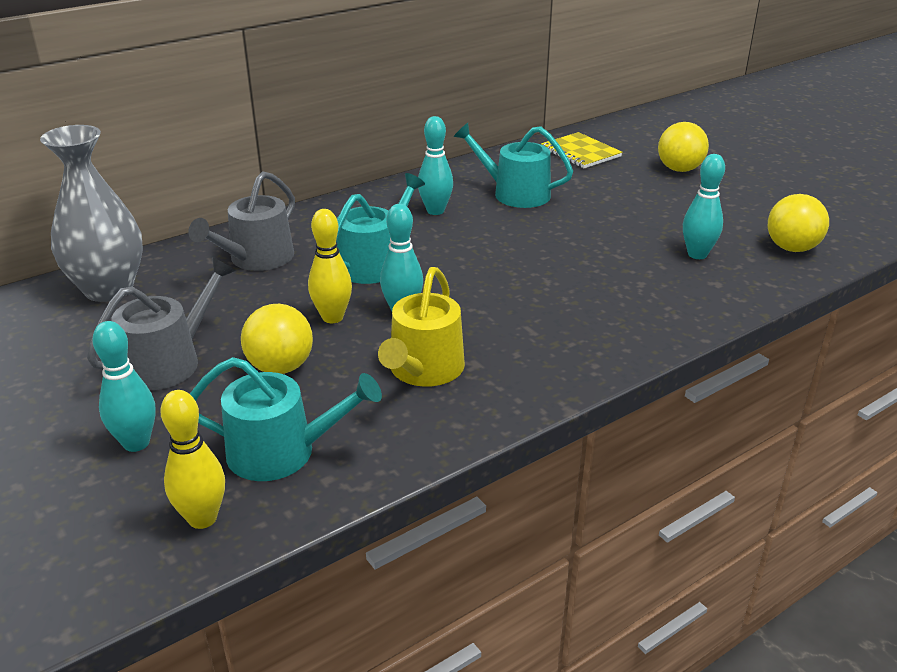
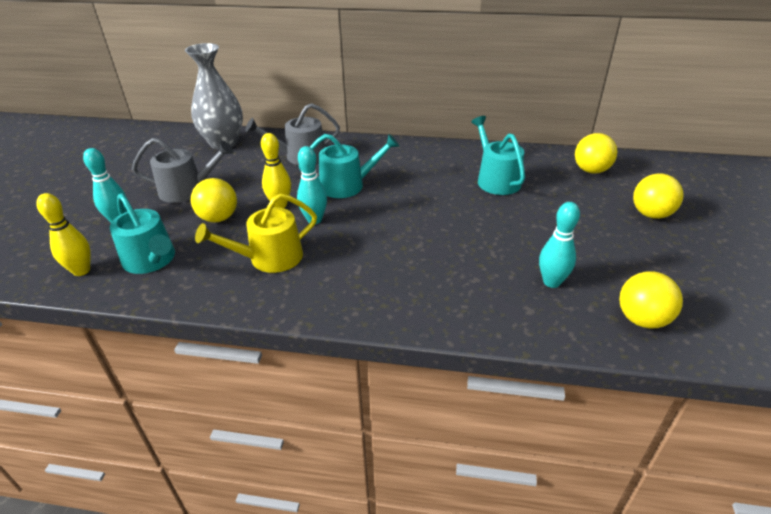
camera: 45 degrees right, 5 degrees up
turquoise bowling pin [418,116,453,215] -> none
yellow notebook [541,132,623,168] -> yellow ball [575,133,617,174]

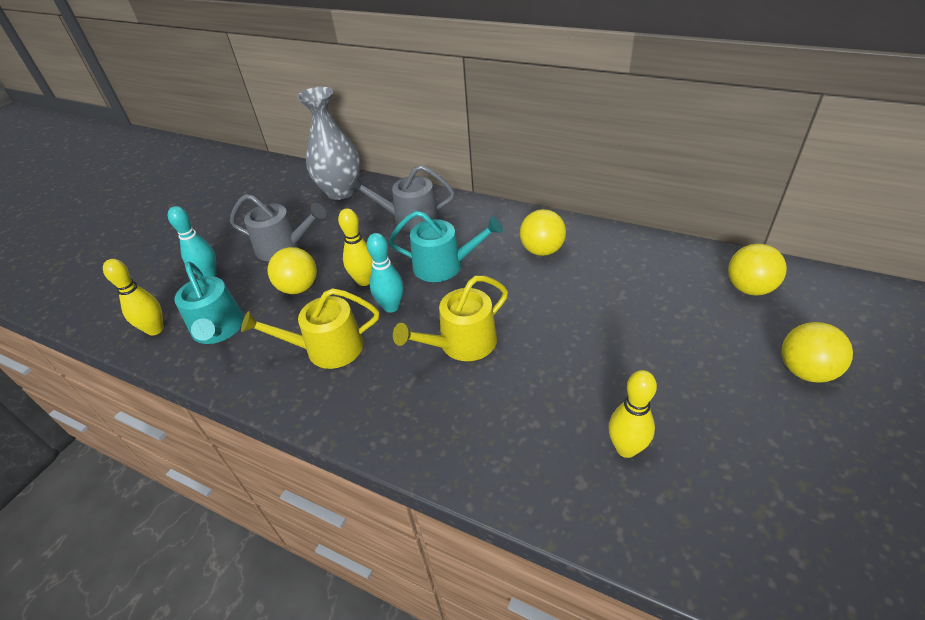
camera: 20 degrees right, 5 degrees up
turquoise watering can [471,116,525,195] -> none
turquoise bowling pin [539,202,580,288] -> yellow bowling pin [609,370,657,458]
yellow ball [619,271,683,329] -> yellow ball moved to [520,209,566,256]
none -> yellow watering can [393,276,508,361]

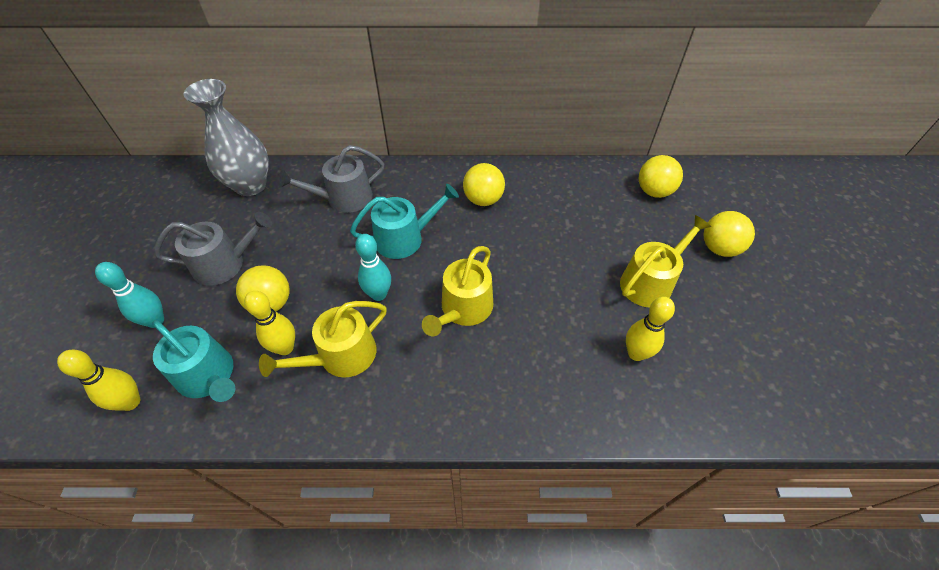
camera: 30 degrees left, 10 degrees up
yellow bowling pin [338,208,373,286] -> yellow bowling pin moved to [244,291,295,355]
none -> yellow watering can [620,215,711,307]

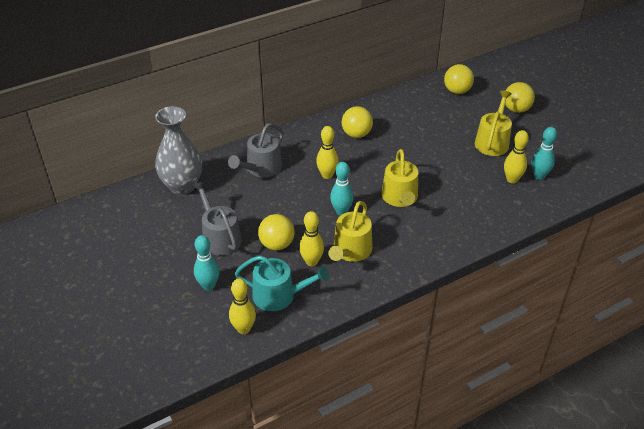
camera: 30 degrees left, 10 degrees down
grey watering can [154,212,272,286] -> grey watering can turned 75 degrees counterclockwise [193,181,242,256]
turquoise watering can [350,184,459,259] -> yellow bowling pin [316,126,339,179]
none -> turquoise bowling pin [531,127,557,180]

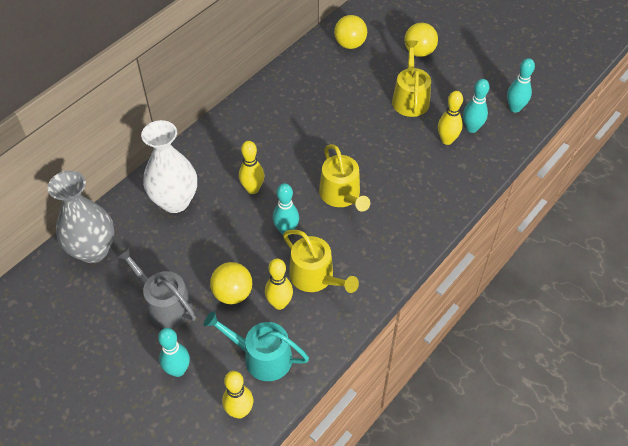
camera: 20 degrees left, 10 degrees up
grey watering can [228,123,283,177] -> white vase [141,120,197,213]
turquoise watering can [235,256,330,311] -> turquoise watering can turned 150 degrees counterclockwise [204,311,309,381]
yellow watering can [328,201,372,262] -> yellow watering can turned 45 degrees counterclockwise [283,230,359,293]
yellow ball [342,106,373,138] -> none
none -> turquoise bowling pin [507,58,535,113]

